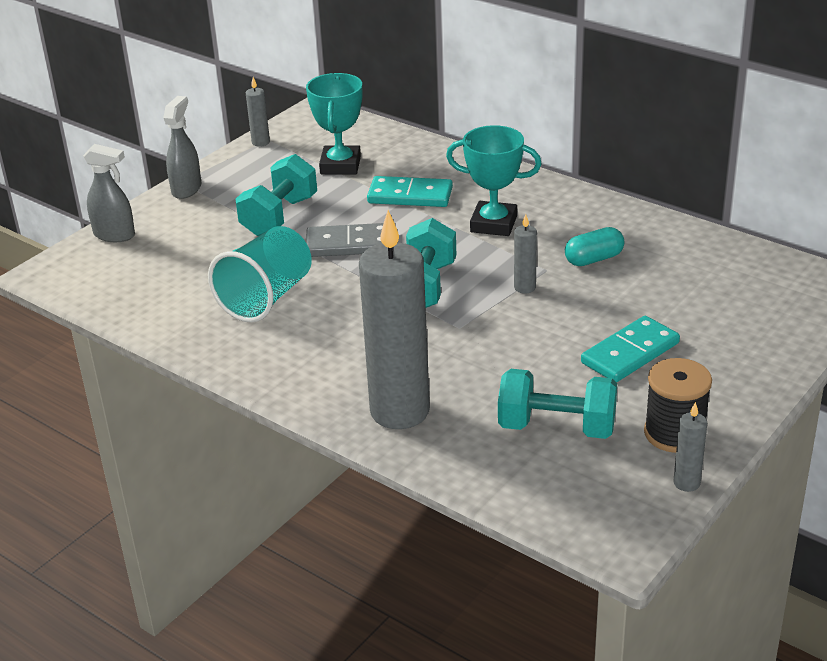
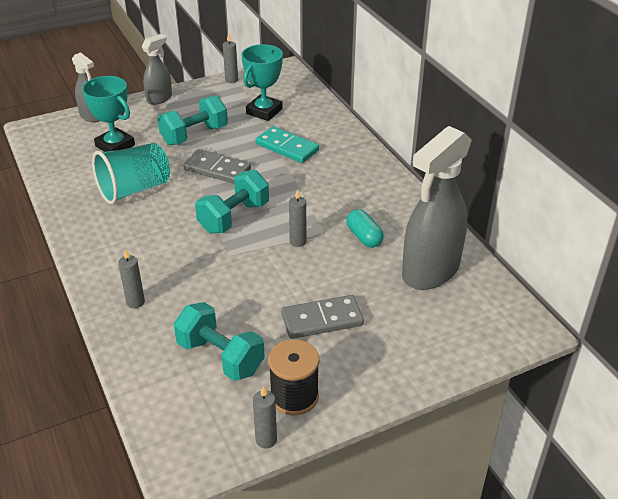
camera: 25 degrees right, 5 degrees up
grey candle [359,210,430,429] -> grey candle [118,249,145,309], size x0.41
turquoise trophy [446,125,542,236] -> turquoise trophy moved to [82,76,135,152]
turquoise capsule [565,227,624,266] -> turquoise capsule turned 60 degrees clockwise [346,209,384,248]
turquoise domino [581,316,680,382] -> grey domino [281,295,364,339]
none -> grey spray bottle [402,126,472,290]

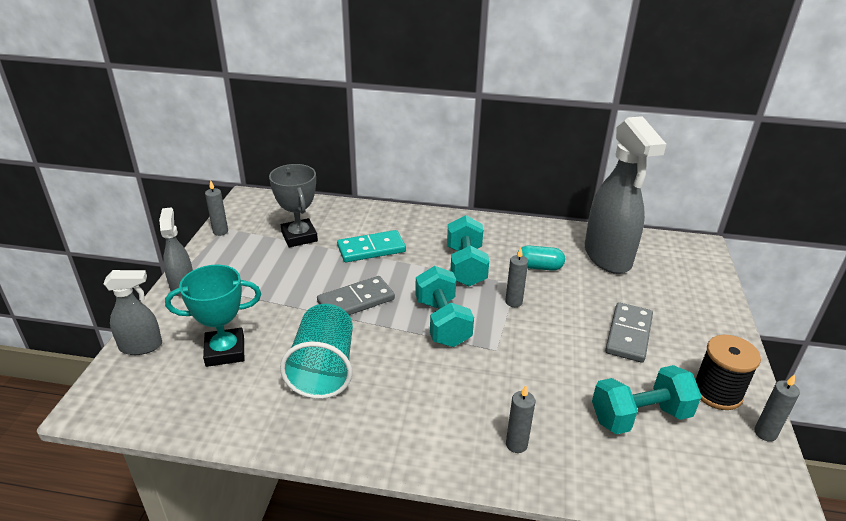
camera: 55 degrees left, 5 degrees down
turquoise dumbbell [158,95,228,145] -> turquoise dumbbell moved to [447,215,489,287]
turquoise trophy [241,44,283,121] -> grey trophy [269,164,318,247]

